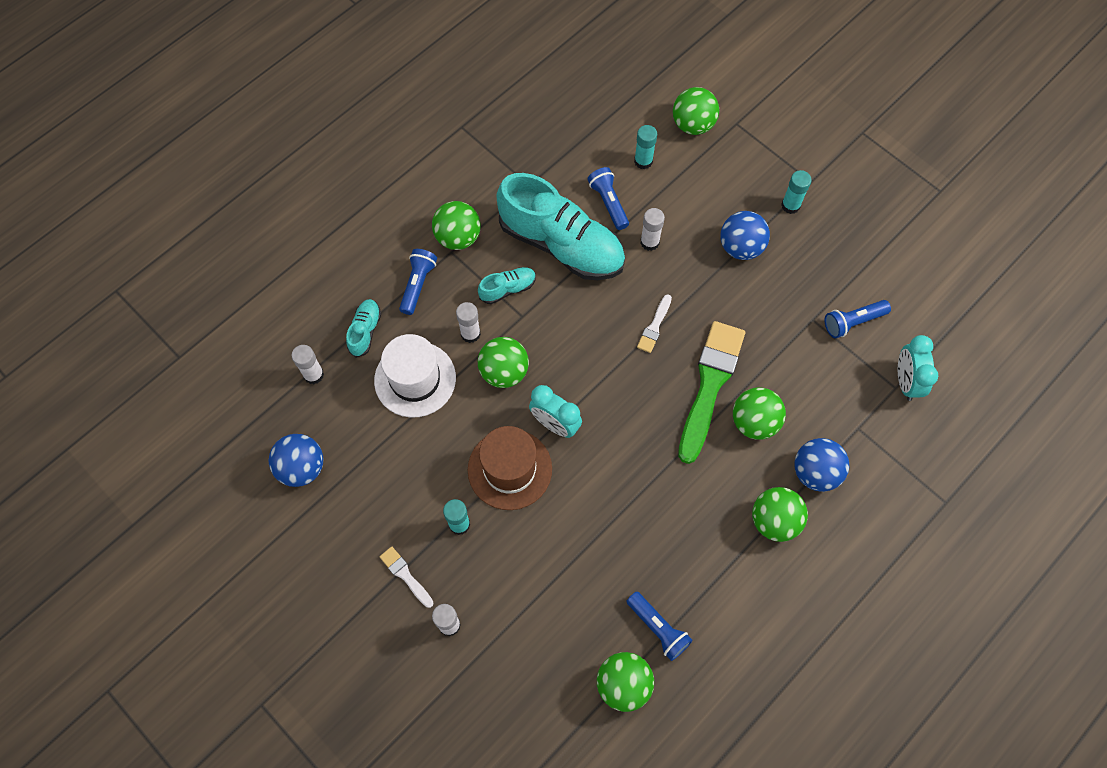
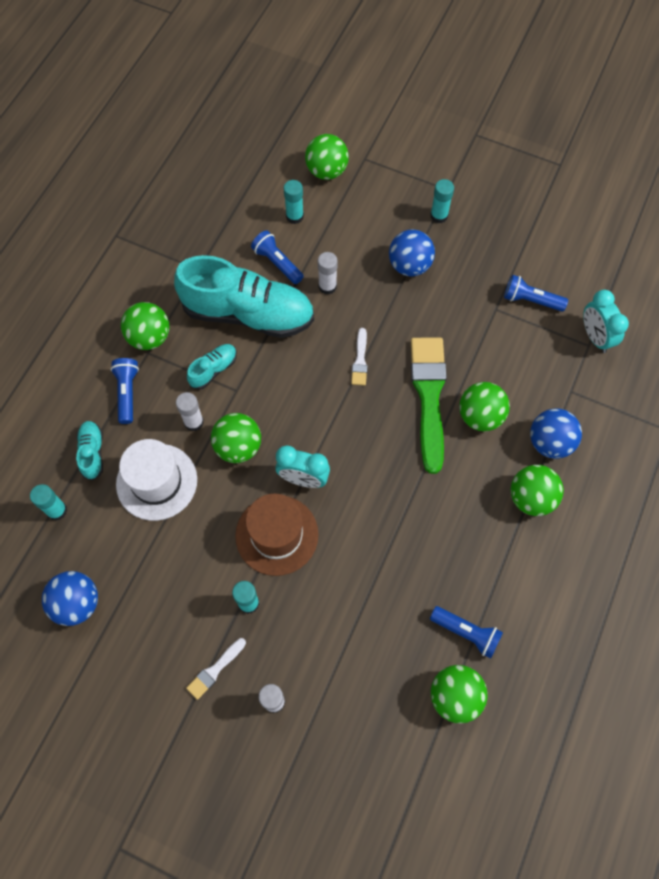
camera: 20 degrees left, 0 degrees up
white glue stick [292,345,324,384] -> turquoise glue stick [30,484,67,521]
white brush [380,546,434,608] -> white brush turned 75 degrees counterclockwise [186,638,246,700]
blue flashlight [824,300,891,338] -> blue flashlight turned 60 degrees clockwise [504,275,568,311]

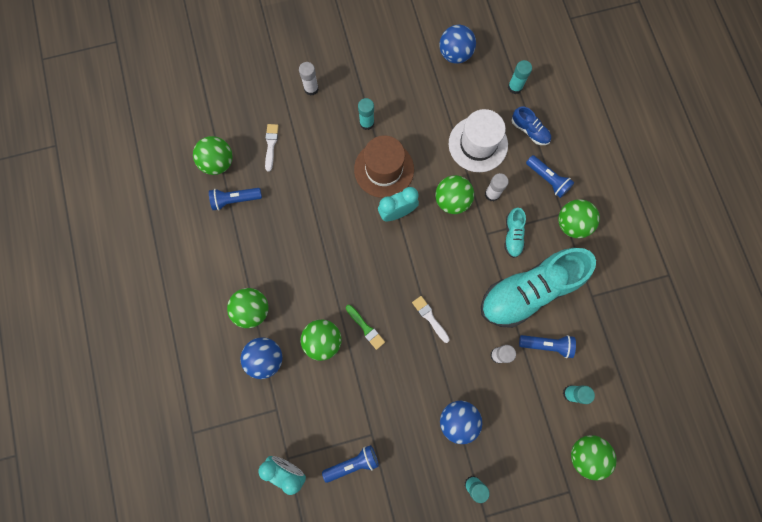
camera: 140 degrees right, 10 degrees up
turquoise shoe [76,421,103,481] -> blue shoe [512,106,551,145]
white brush [186,638,246,700] -> white brush moved to [265,124,279,172]
green brush [411,338,447,474] -> green brush [346,305,385,350], size x0.45

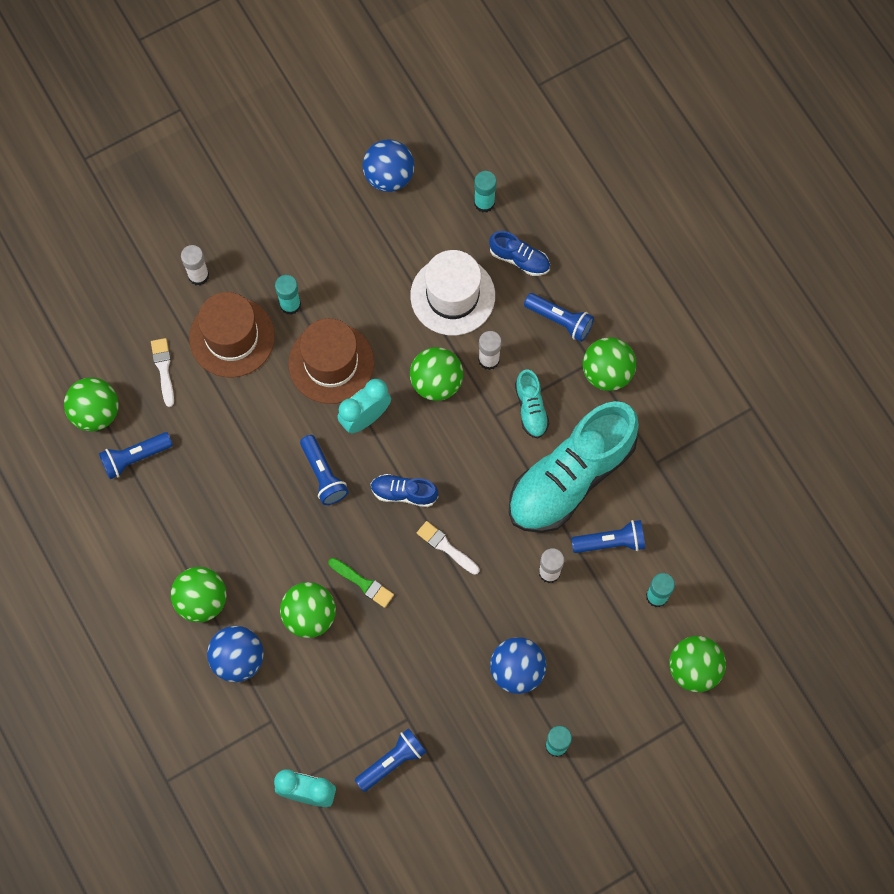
camera: 15 degrees left, 5 degrees down
none -> brown hat [189,292,275,378]
none -> blue flashlight [300,435,349,505]
none -> blue shoe [371,474,438,507]

